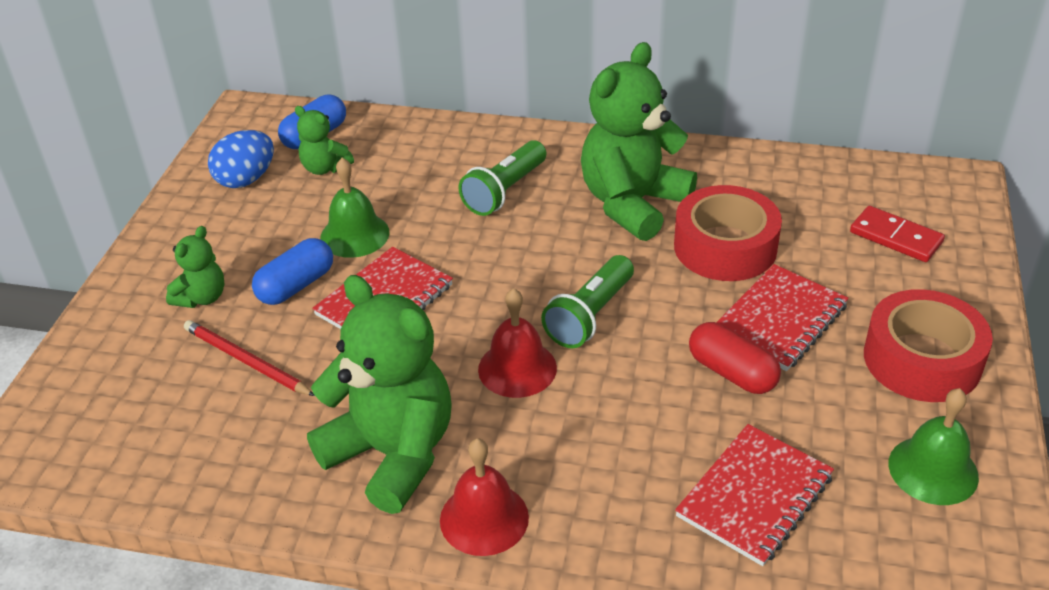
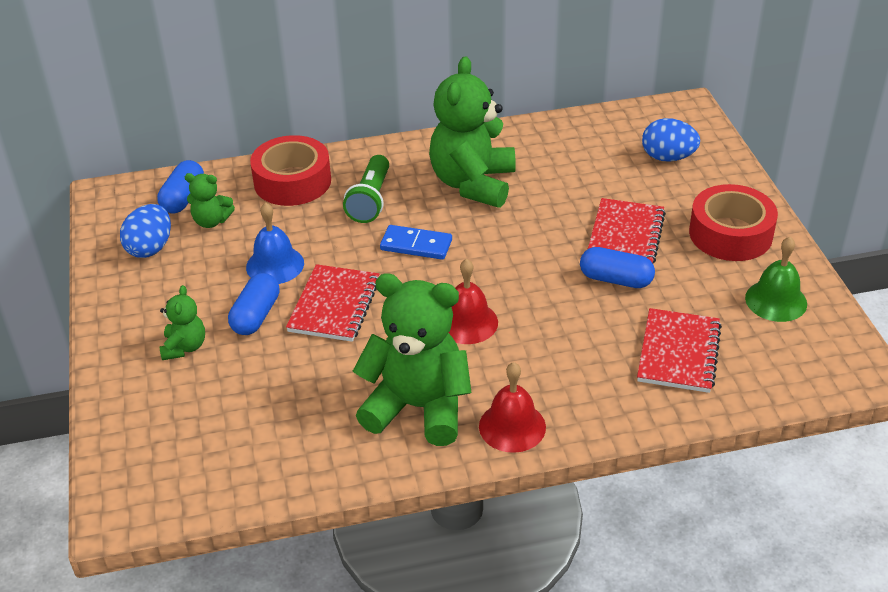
camera: 25 degrees left, 0 degrees up
red pencil [184,320,315,396] -> none
green bell [320,158,390,258] -> blue bell [246,202,304,284]
green flashlight [541,255,634,348] -> none
red tape [674,185,782,281] -> red tape moved to [250,135,331,206]
red capsule [689,322,781,394] -> blue capsule [580,247,655,288]
red domino [850,206,945,262] -> blue egg [642,118,700,162]
none -> blue domino [380,225,452,260]

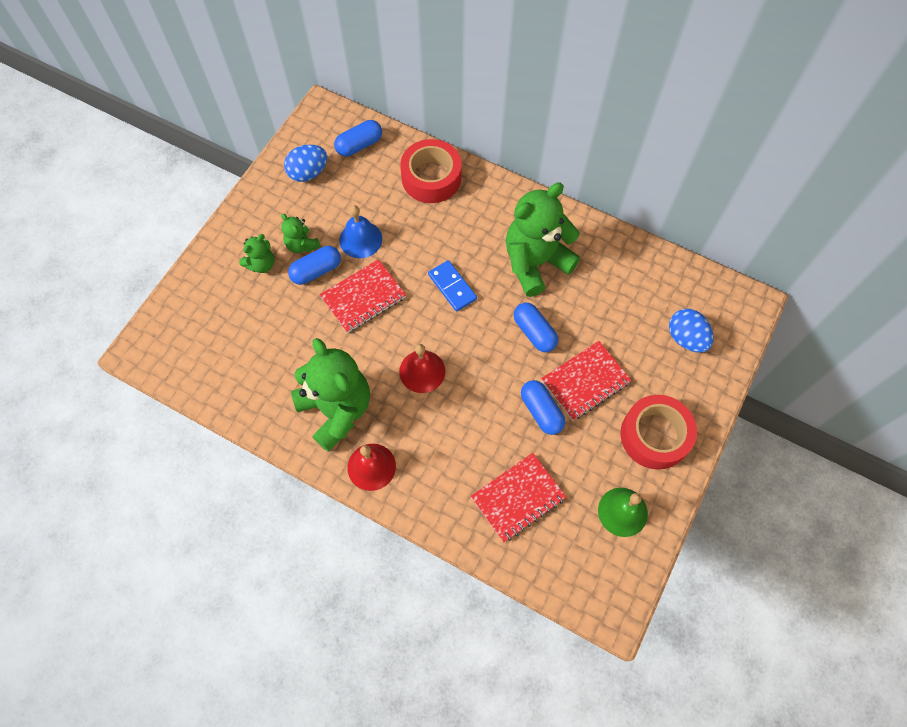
camera: 40 degrees right, 25 degrees up
green teddy bear [185,173,235,228] -> green teddy bear moved to [281,214,321,253]
green flashlight [343,155,389,223] -> none
none -> blue capsule [514,303,558,352]

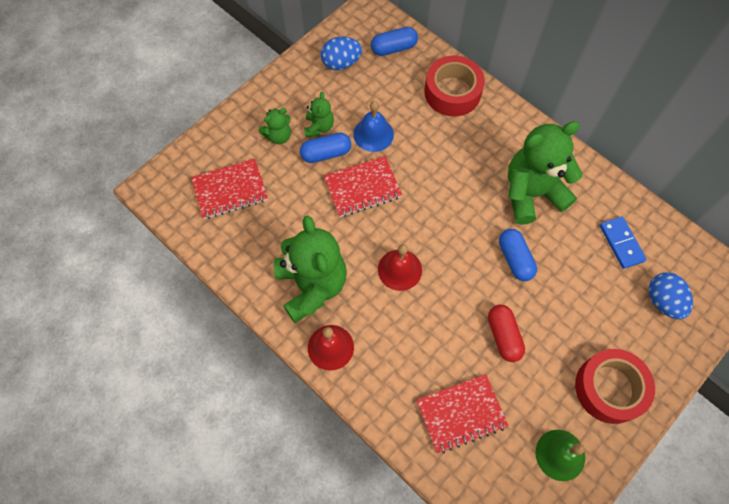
camera: 15 degrees right, 0 degrees up
green teddy bear [281,214,321,253] -> green teddy bear turned 150 degrees counterclockwise [304,92,334,137]
blue domino [428,260,477,312] -> blue domino moved to [600,216,647,269]
blue capsule [521,380,565,435] -> red capsule [488,305,525,362]
red notebook [541,341,632,421] -> red notebook moved to [191,159,268,219]

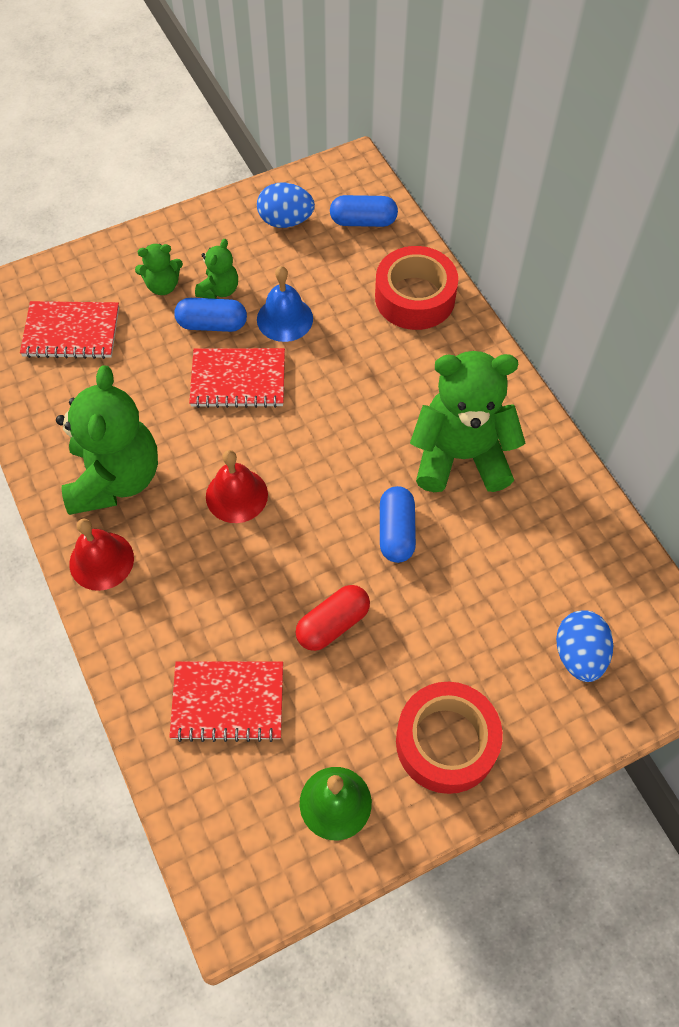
camera: 20 degrees right, 5 degrees down
red capsule [488,305,525,362] -> red capsule turned 45 degrees clockwise [295,585,370,651]
blue domino [600,216,647,269] -> none

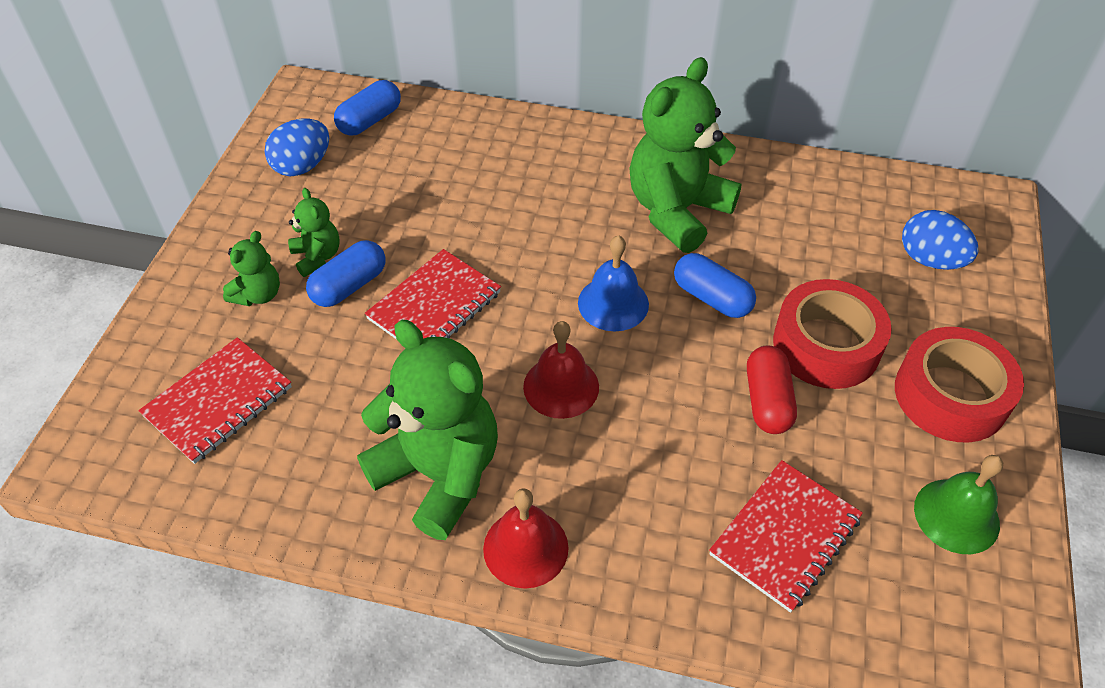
camera: 50 degrees left, 10 degrees down
blue bell [257,266,313,342] -> blue bell moved to [578,235,649,331]
red tape [375,246,458,330] -> red tape moved to [773,279,892,389]

